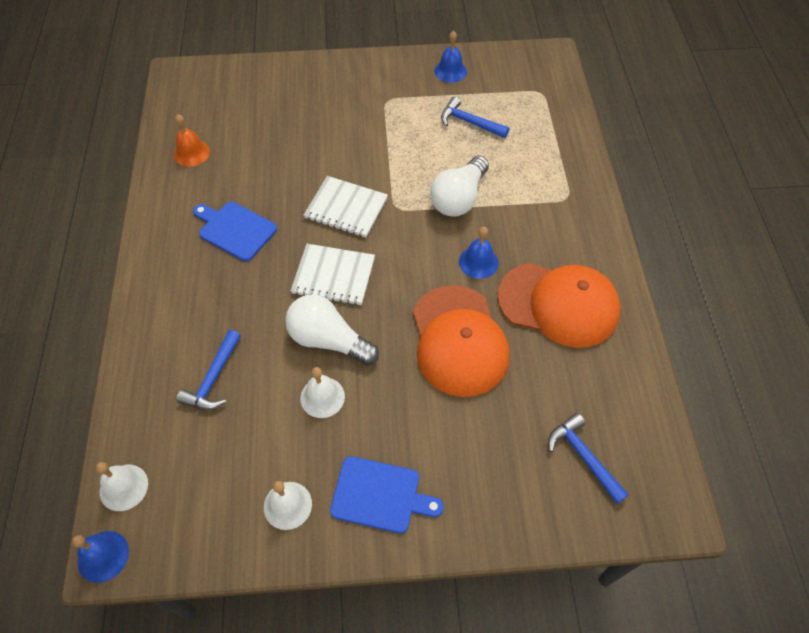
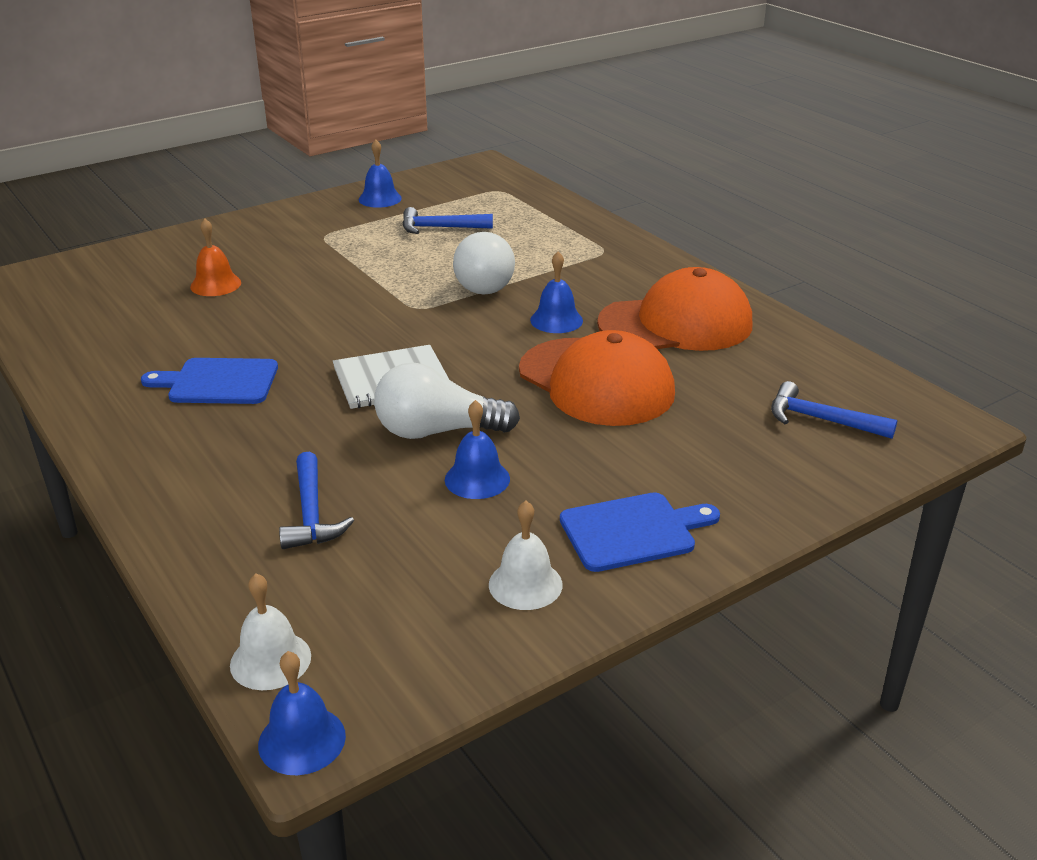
camera: 30 degrees left, 25 degrees down
orange bell [174,114,210,167] -> orange bell moved to [190,219,241,296]
white bell [300,367,345,418] -> blue bell [445,400,510,499]
white notebook [304,176,388,238] -> none

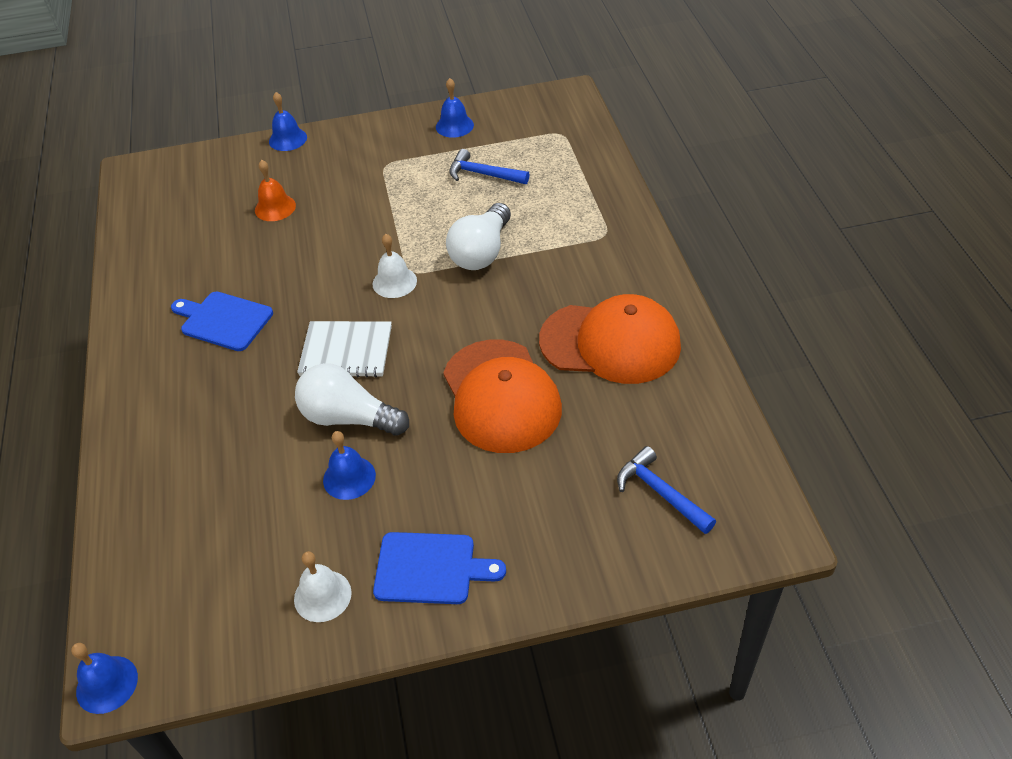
camera: 25 degrees right, 15 degrees up
white bell [230,574,311,690] -> white bell moved to [373,234,417,298]
blue hammer [279,452,354,549] -> none
blue bell [530,252,583,333] -> blue bell moved to [269,92,307,151]

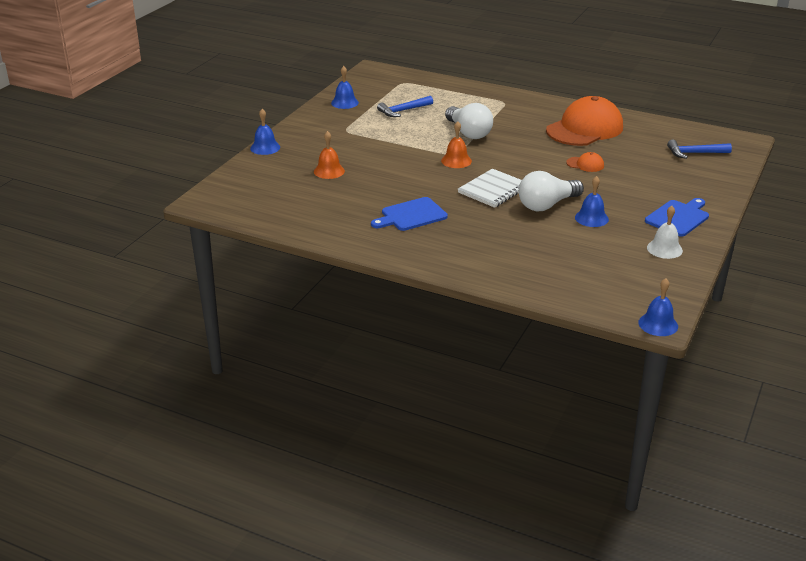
camera: 55 degrees left, 15 degrees down
white bell [373,234,417,298] -> orange bell [441,121,472,168]
orange cap [443,340,562,453] -> orange cap [566,152,604,172], size x0.42

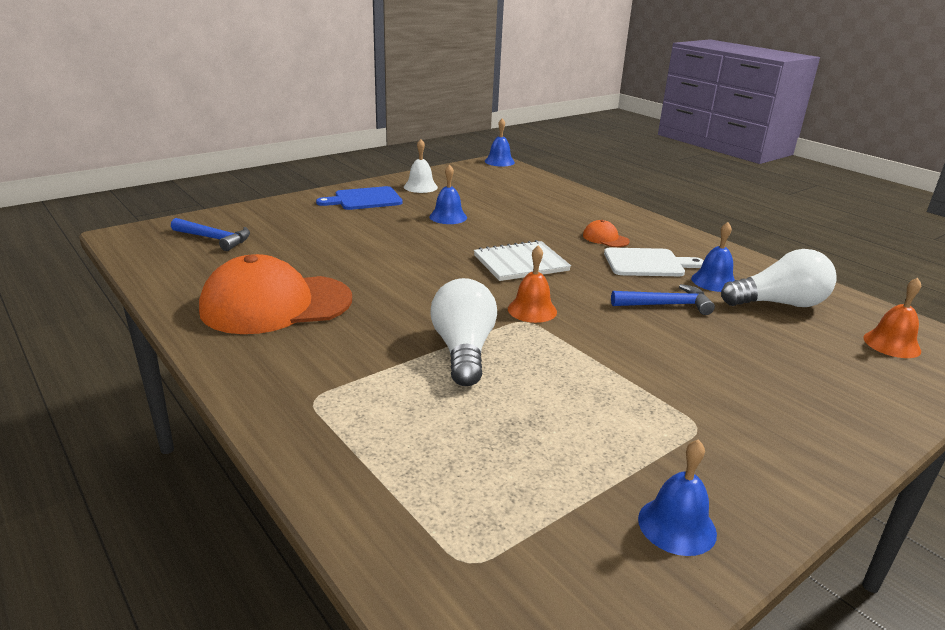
camera: 155 degrees left, 5 degrees down
blue bell [250,109,280,155] -> blue bell moved to [691,222,735,292]
orange bell [314,131,345,179] -> orange bell moved to [863,278,921,358]
blue cutting board [371,197,448,231] -> white cutting board [604,247,704,276]
blue hammer [377,96,433,117] -> blue hammer moved to [611,284,715,315]
white light bulb [519,171,584,211] -> white light bulb moved to [721,249,837,307]
orange cap [566,152,604,172] -> orange cap moved to [583,220,630,247]

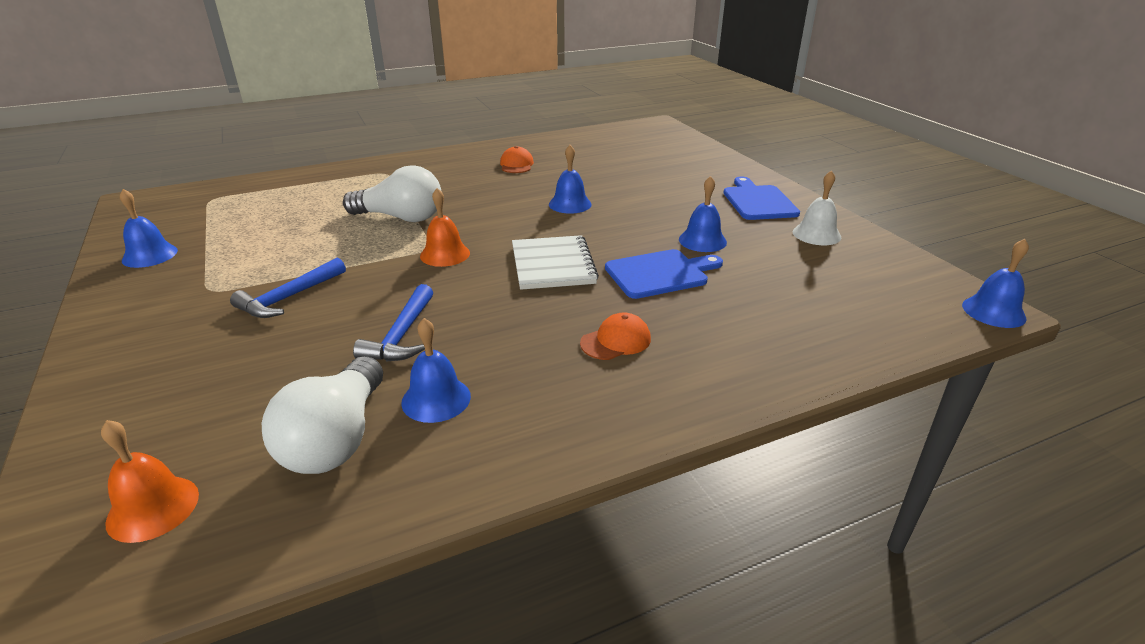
camera: 105 degrees right, 5 degrees up
blue hammer [171,218,250,251] -> blue hammer moved to [230,258,346,318]
orange cap [199,254,352,334] -> orange cap [500,146,534,173], size x0.42
white cutting board [604,247,704,276] -> none
none -> blue bell [549,145,592,214]
none -> blue cutting board [605,249,723,299]

